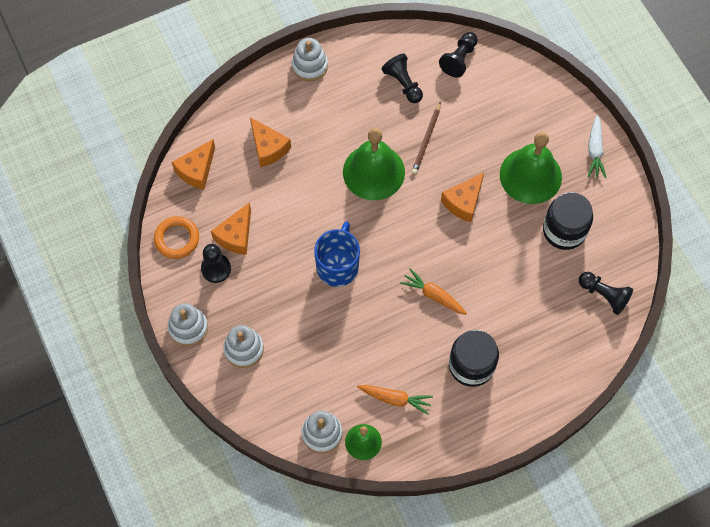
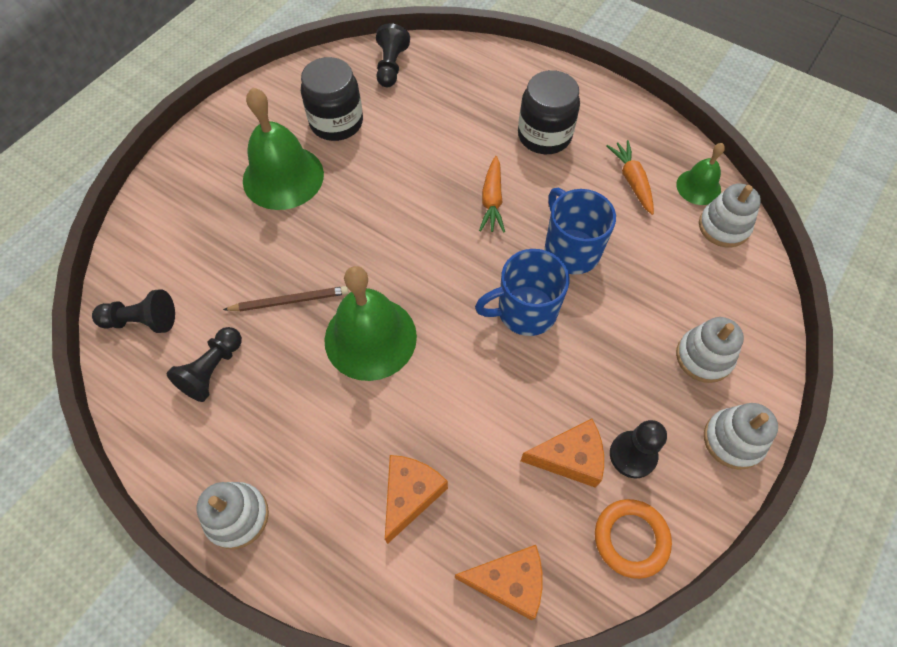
camera: 120 degrees left, 5 degrees down
orange cheese [441,172,484,222] -> none
white carrot [588,115,607,178] -> none
none -> blue mug [545,188,616,274]

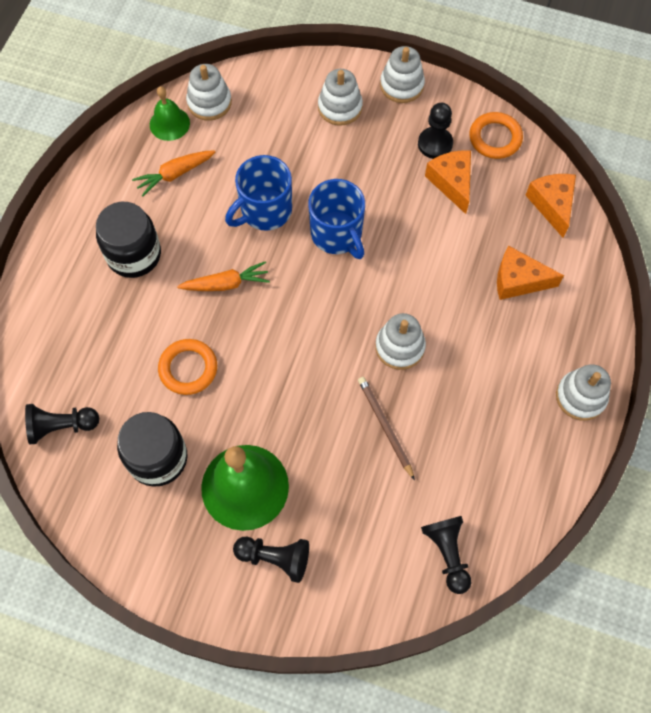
camera: 105 degrees left, 5 degrees up
black pawn [167,327,242,402] -> black pawn moved to [233,537,309,583]
green bell [324,266,417,381] -> white stacking toy [375,313,426,370]
none -> orange ring [158,339,217,395]

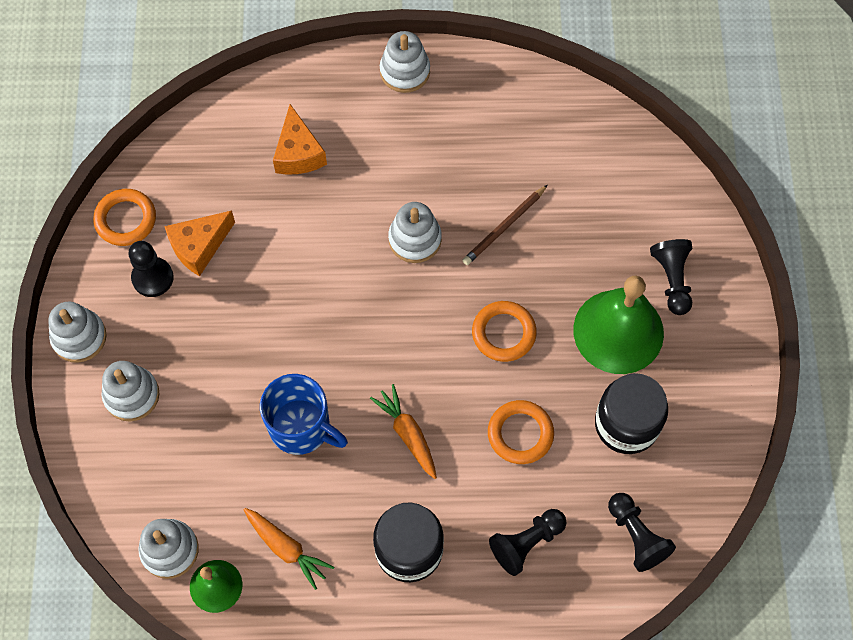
camera: 110 degrees left, 0 degrees up
blue mug [308,179,365,259] -> none
black pawn [421,516,471,594] -> black pawn moved to [489,509,566,576]
orange cheese [525,174,576,238] -> none
none -> orange ring [472,301,537,362]

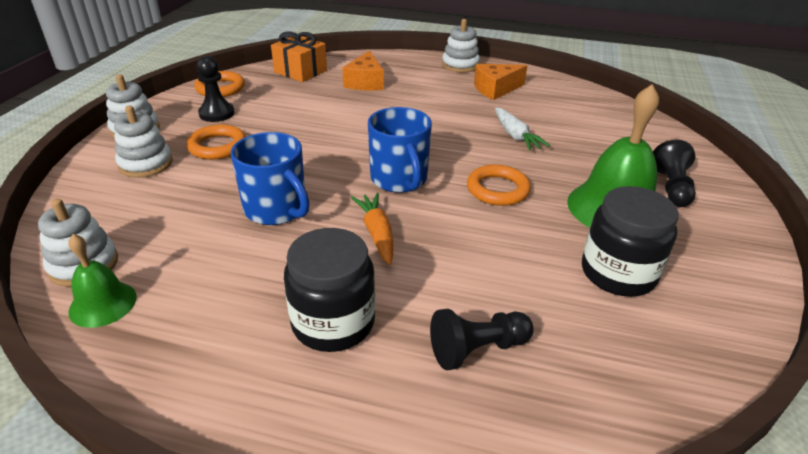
camera: 15 degrees right, 30 degrees down
orange cheese [164,210,235,276] -> orange cheese moved to [474,64,527,100]
orange carrot [243,508,334,590] -> none
white stacking toy [388,202,442,263] -> none
brown pencil [462,185,548,265] -> white carrot [495,107,550,151]
orange ring [488,400,554,464] -> orange ring moved to [187,124,246,159]
black pawn [608,493,676,572] -> none
none -> orange gift [271,31,327,82]
none -> blue mug [368,107,432,193]

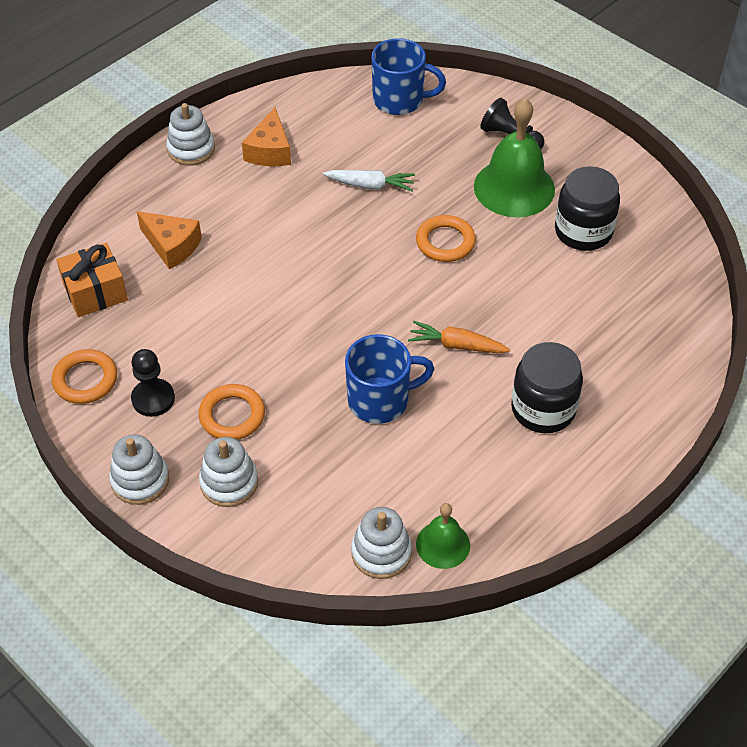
camera: 60 degrees left, 15 degrees up
blue mug [368,107,432,193] -> blue mug moved to [371,38,446,115]
black pawn [430,309,534,370] -> none

